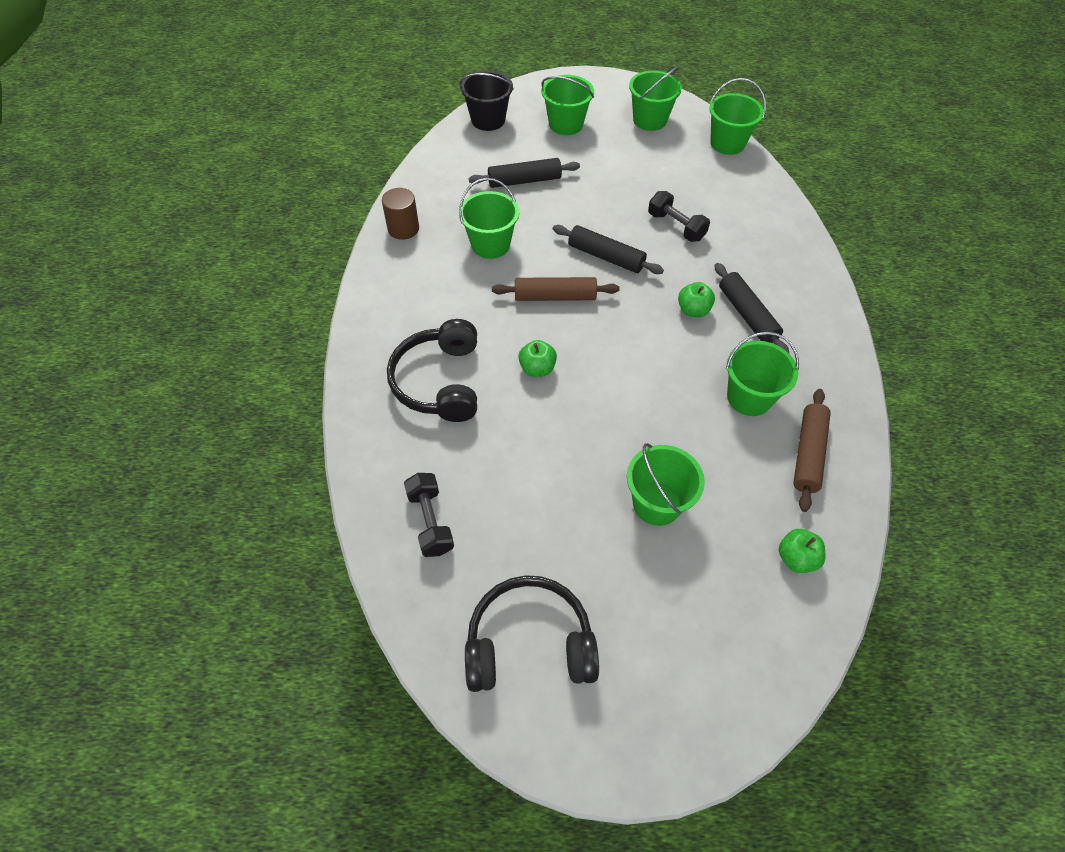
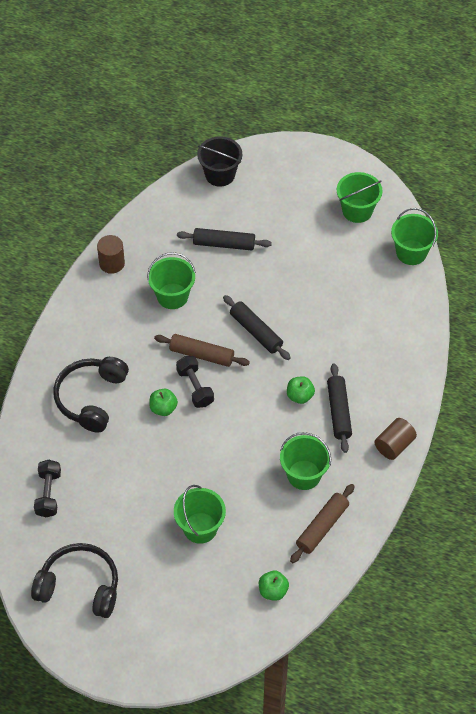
camera: 20 degrees right, 0 degrees up
green bucket [541,75,594,135] -> none
black dumbbell [648,191,710,242] -> black dumbbell moved to [176,356,214,408]
none -> brown cylinder [374,418,417,460]

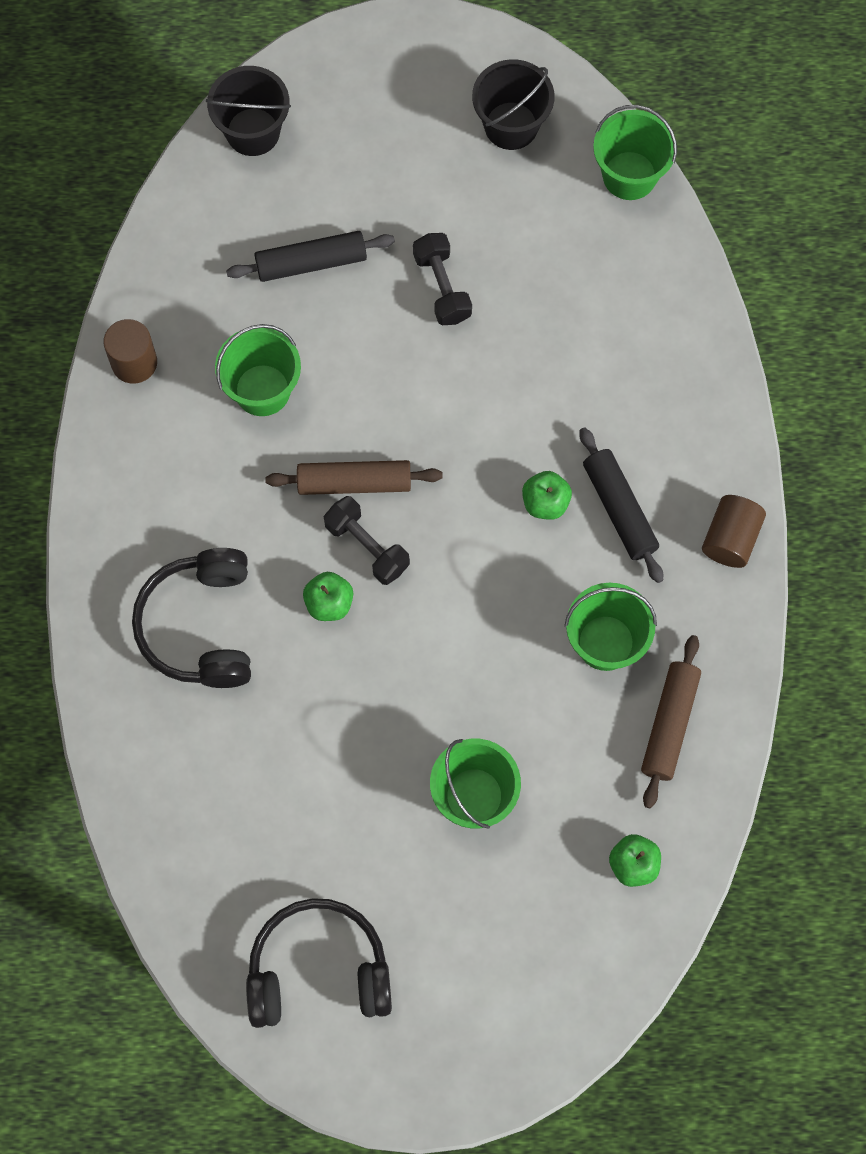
camera: 20 degrees left, 15 degrees up
black dumbbell [34,460,61,517] -> black dumbbell moved to [413,233,472,325]
black rolling pin [223,295,291,360] -> none
green bucket [337,172,383,223] -> black bucket [472,59,554,150]

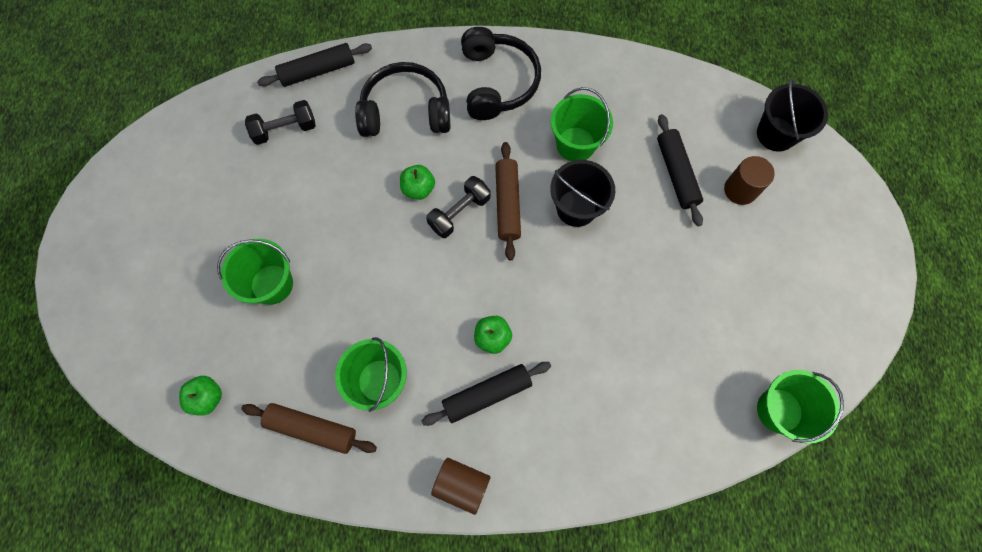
camera: 90 degrees right, 0 degrees up
brown cylinder [103,319,157,384] -> brown cylinder moved to [724,156,775,205]
black headphones [246,898,392,1028] -> black headphones moved to [461,27,541,120]
black dumbbell [413,233,472,325] -> black dumbbell moved to [245,100,316,145]
black bucket [472,59,554,150] -> black bucket moved to [550,160,615,227]
none -> black rolling pin [257,43,372,87]

